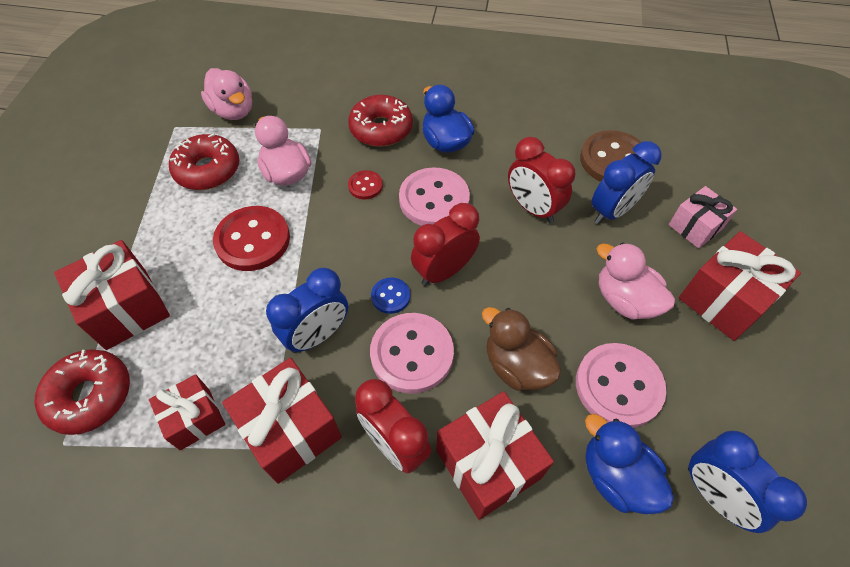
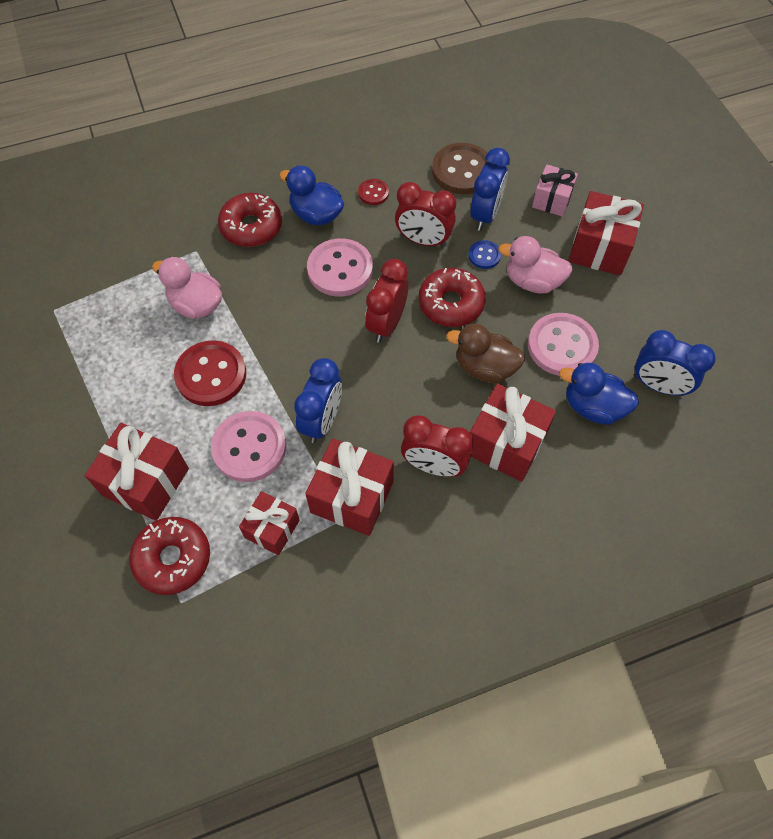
camera: 30 degrees left, 5 degrees up
red donut [169,134,239,190] -> red donut moved to [418,268,486,327]
pink duck [201,68,252,120] -> none
red button [348,170,383,199] -> red button moved to [358,179,389,205]
pink button [370,313,454,394] -> pink button moved to [211,411,286,482]
blue button [371,278,410,314] -> blue button moved to [468,240,501,269]

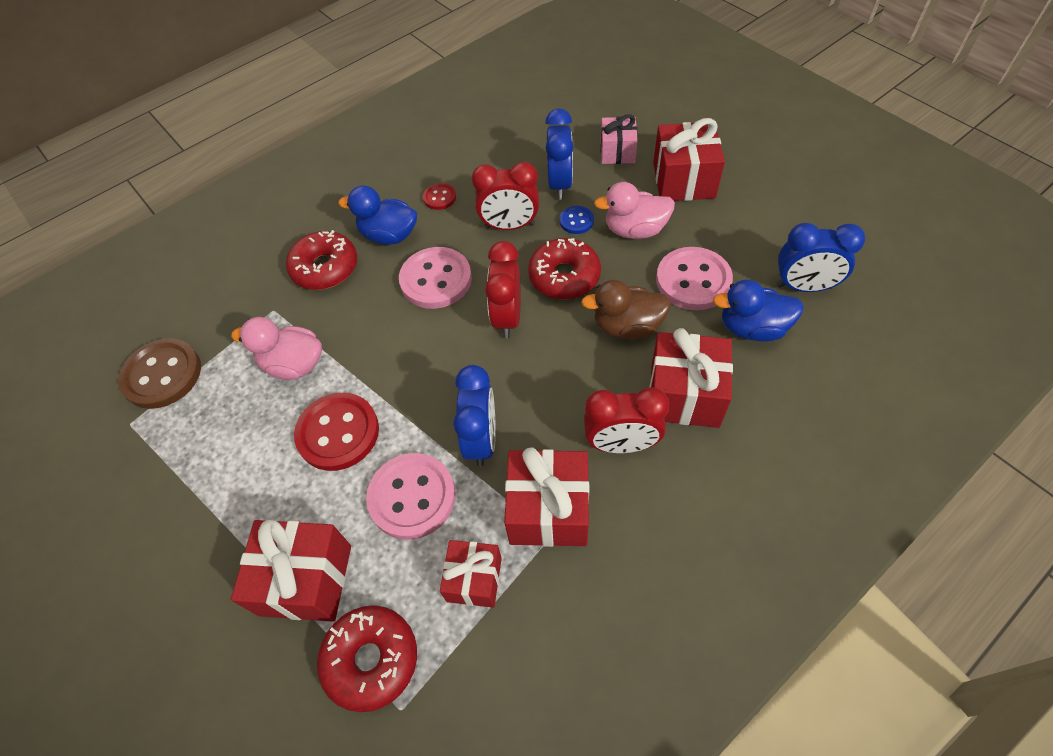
camera: 15 degrees left, 5 degrees down
brown button [432,143,489,194] -> brown button moved to [118,338,201,409]

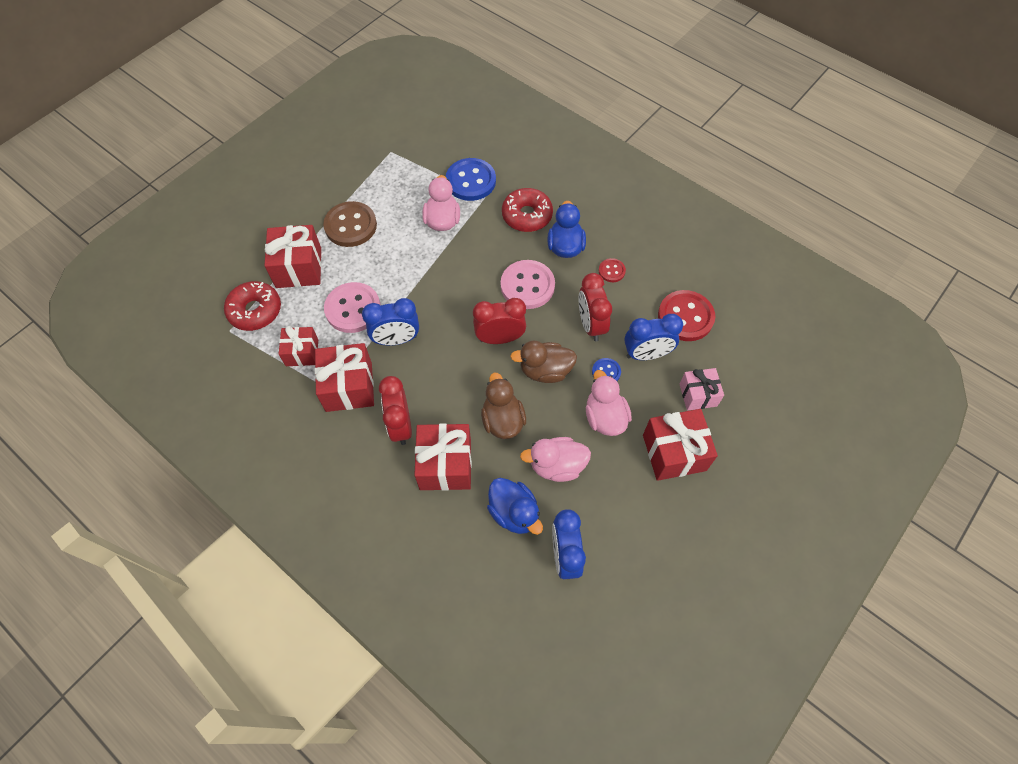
camera: 75 degrees right, 5 degrees up
brown button [118,338,201,409] -> brown button moved to [323,201,377,247]
red button [294,393,379,471] -> red button moved to [658,290,715,341]
red donut [528,238,601,299] -> brown duck [510,341,577,383]
pink button [656,247,733,310] -> pink duck [520,437,591,482]
blue duck [713,279,803,342] -> blue duck turned 150 degrees clockwise [487,478,543,535]
none -> blue button [446,158,496,201]

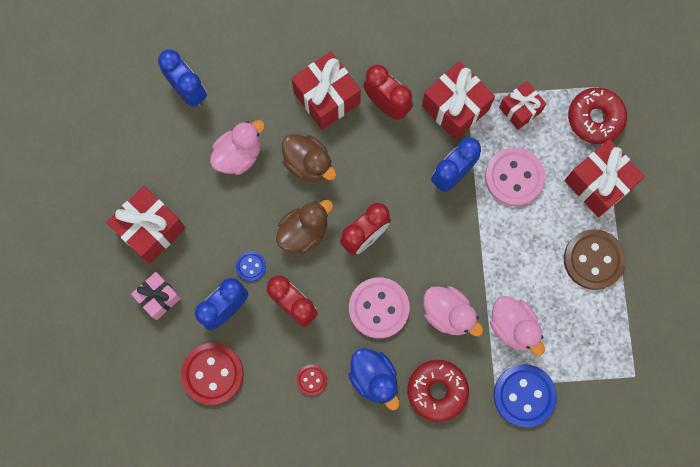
camera: 145 degrees right, 15 degrees up
blue duck [487,478,543,535] -> none
pink duck [586,370,632,436] -> pink duck moved to [423,286,483,336]

